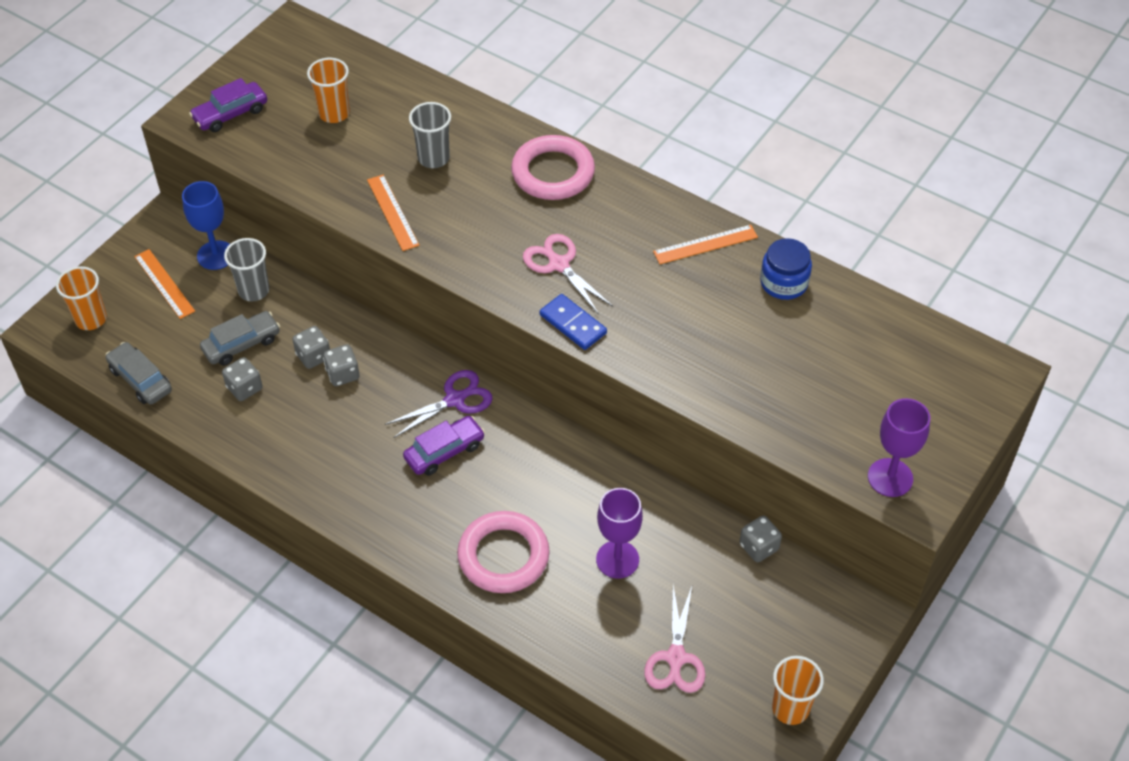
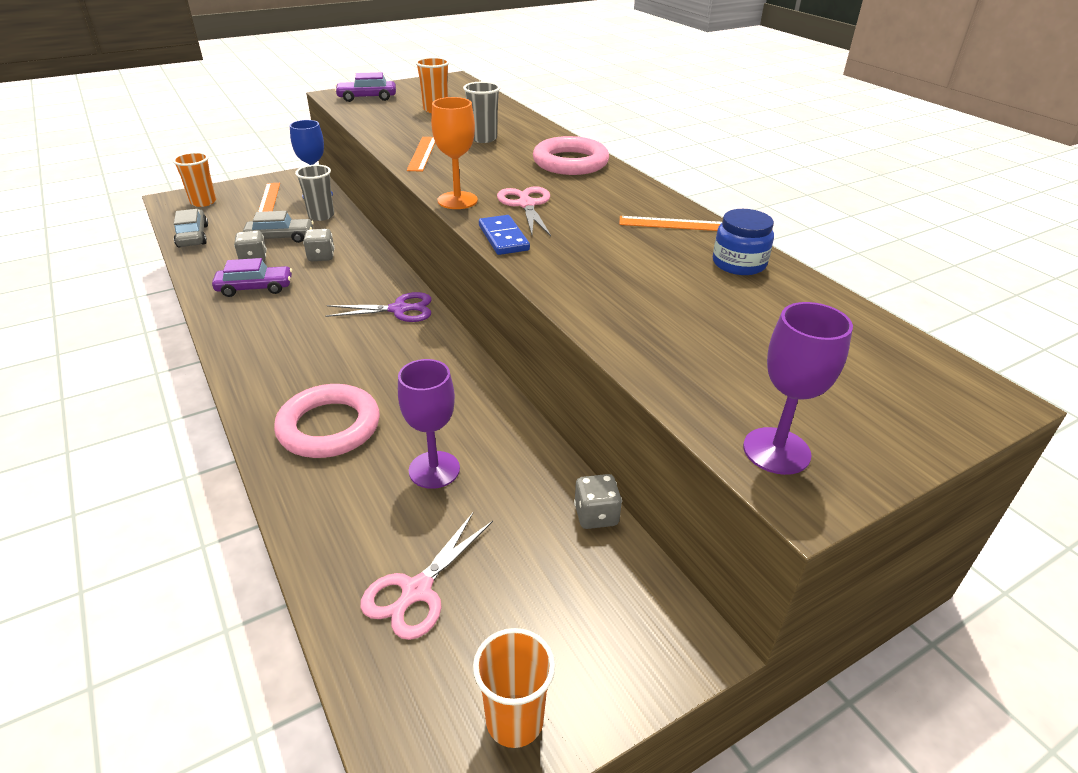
camera: 25 degrees right, 15 degrees down
grey dice [323,344,360,386] -> none
purple car [403,416,485,476] -> purple car moved to [212,258,292,297]
none -> orange goblet [431,97,478,209]

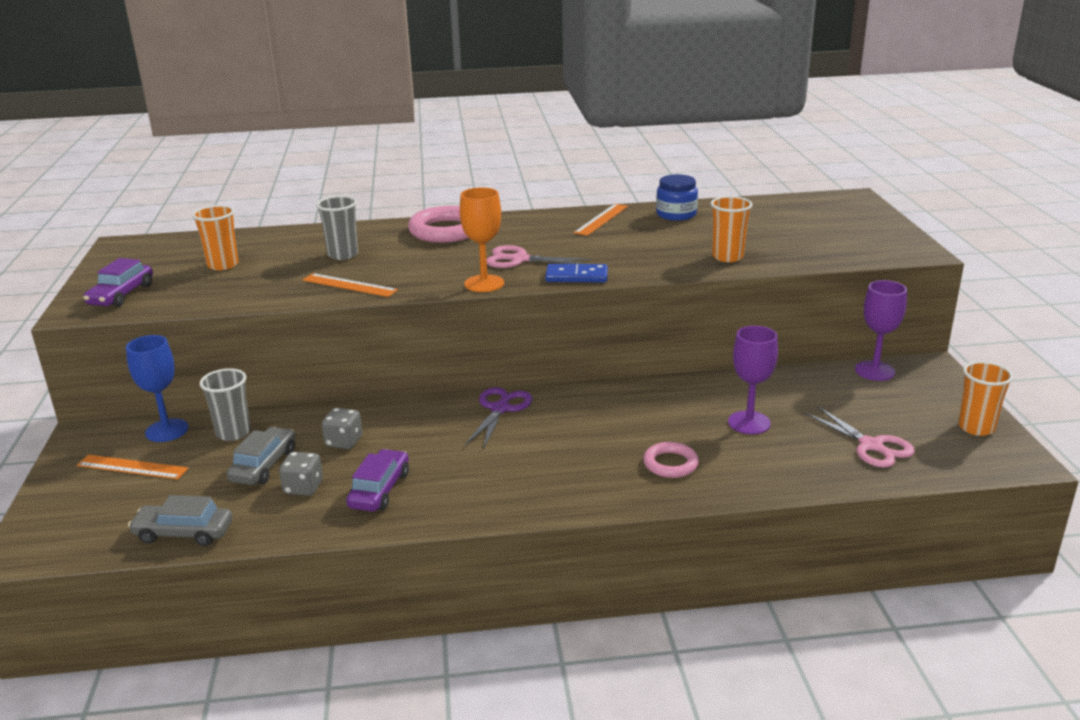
camera: 65 degrees left, 10 degrees down
orange cup [173,152,216,207] -> orange cup moved to [710,196,753,262]
pink ring [274,384,380,458] -> pink ring [643,442,699,478], size x0.58
grey dice [574,474,622,529] -> none
purple goblet [743,302,853,475] -> purple goblet moved to [855,280,907,381]

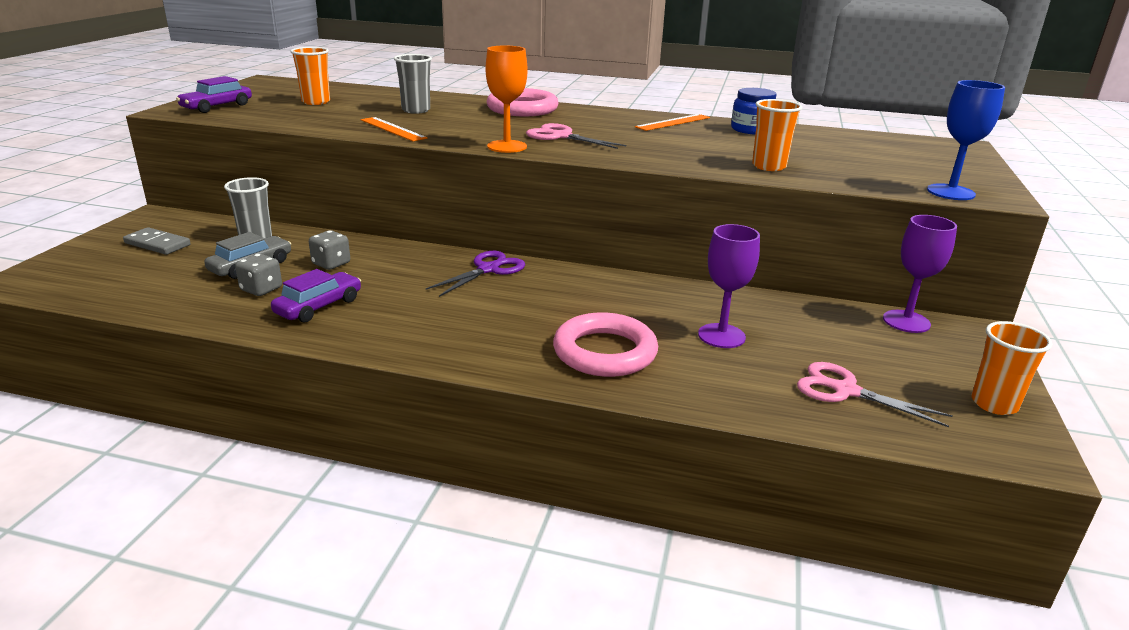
camera: 20 degrees right, 0 degrees up
orange ruler [77,455,189,479] -> grey domino [123,227,190,255]
blue goblet [126,335,189,442] -> blue goblet moved to [927,80,1005,200]
grey car [128,495,232,546] -> none
blue domino [545,264,608,282] -> none
pink ring [643,442,699,478] -> pink ring [553,312,658,377], size x1.73
pink scissors [804,406,915,468] -> pink scissors turned 135 degrees clockwise [797,362,953,427]

